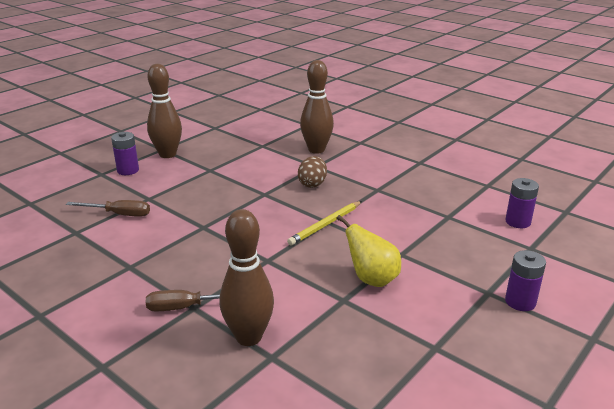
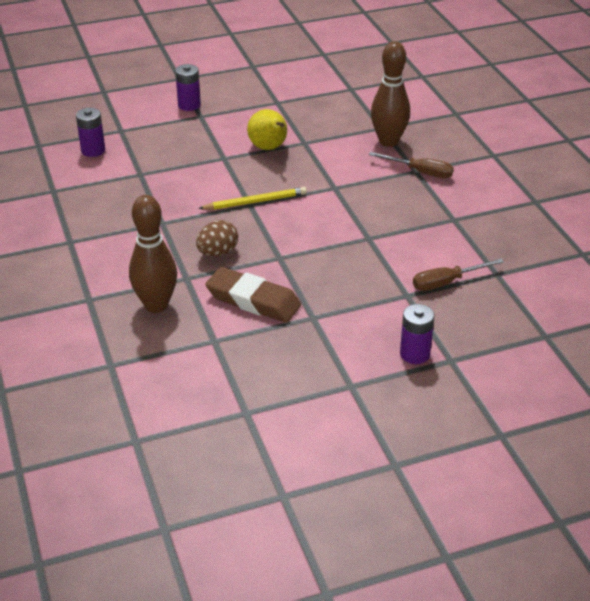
camera: 150 degrees left, 10 degrees up
brown screwdriver [66,200,150,217] -> brown screwdriver turned 60 degrees counterclockwise [413,259,504,291]
brown bowling pin [147,64,182,158] -> none
none -> brown eraser [205,267,301,323]

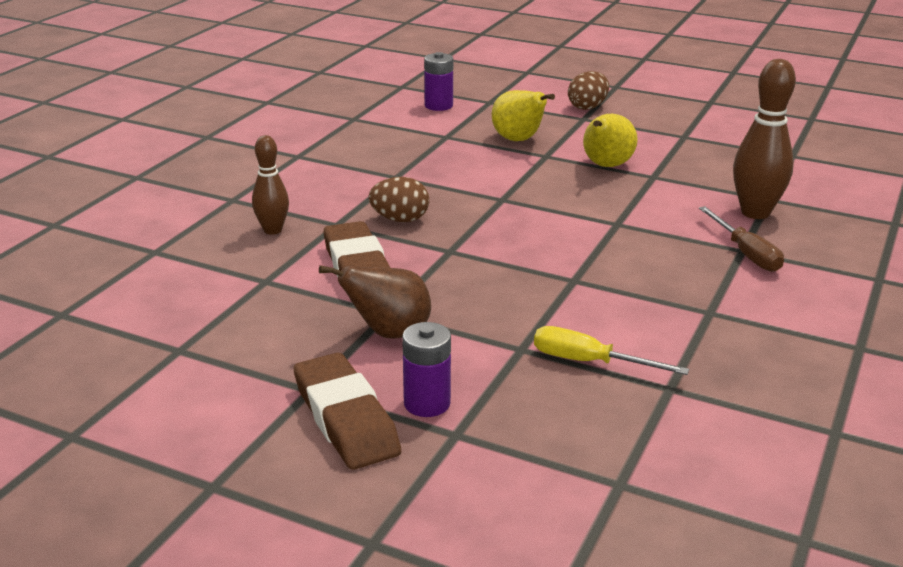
camera: 45 degrees right, 10 degrees down
brown bowling pin [129,195,177,313] -> brown bowling pin [252,135,289,235], size x0.62
purple battery [175,64,201,111] -> brown egg [568,71,609,110]
yellow pencil [198,187,307,210] -> none
brown screwdriver [413,259,504,291] -> yellow screwdriver [534,326,689,375]
none -> brown eraser [294,353,401,470]
none -> brown pear [319,265,431,339]
none -> yellow pear [492,90,555,141]

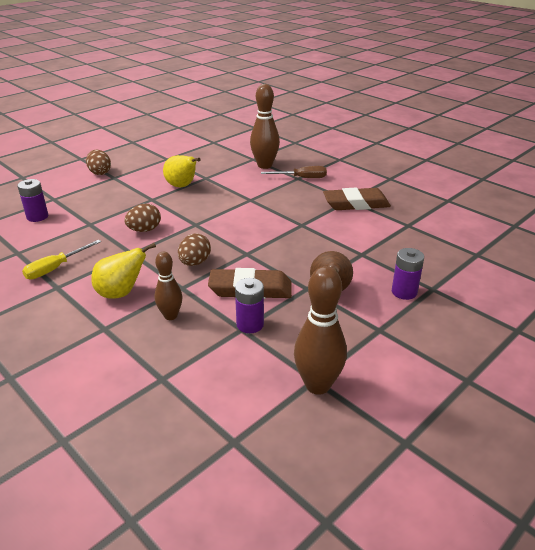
camera: 70 degrees left, 5 degrees up
brown eraser [294,353,401,470] -> brown eraser moved to [323,188,391,210]
yellow pear [492,90,555,141] -> yellow pear moved to [91,243,156,298]
yellow screwdriver [534,326,689,375] -> yellow screwdriver moved to [22,240,101,279]
none -> brown egg [124,204,161,232]
none -> purple battery [235,278,264,333]
none -> brown bowling pin [294,266,347,395]

